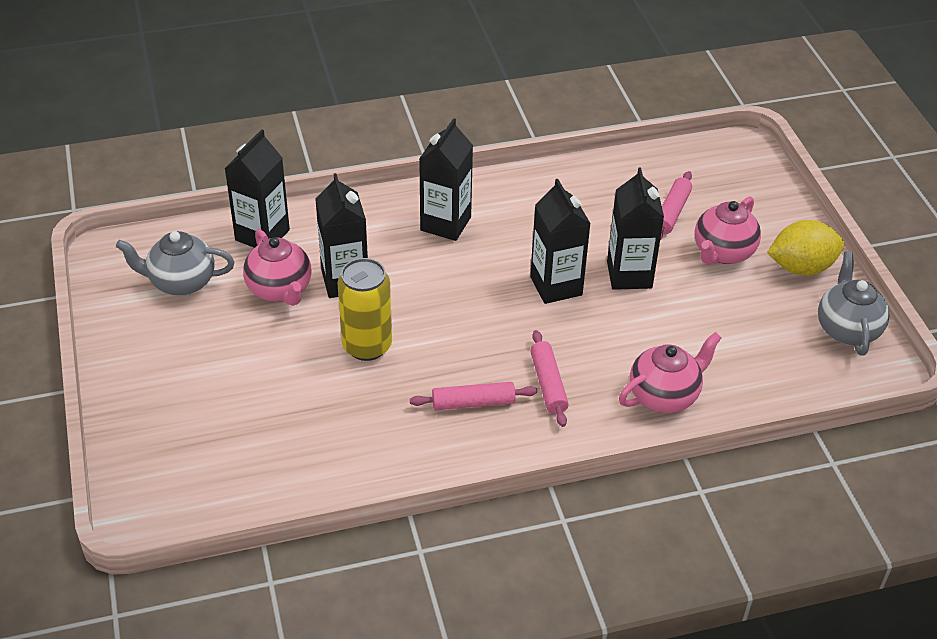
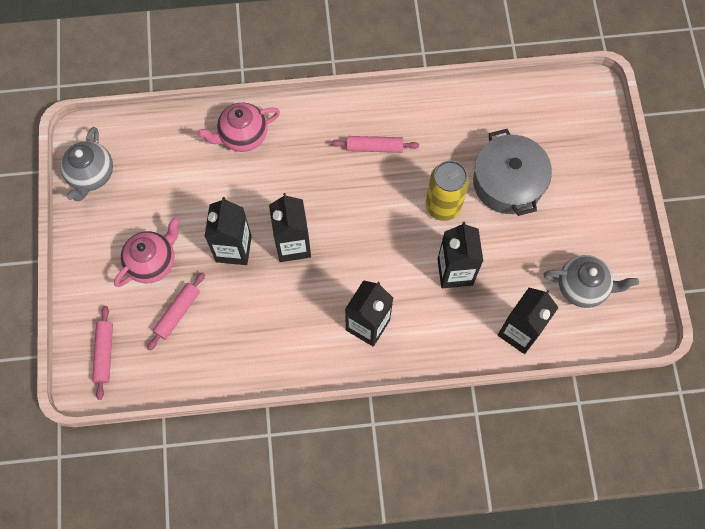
camera: 170 degrees left, 25 degrees up
pink teapot [243,229,312,306] -> none
pink rolling pin [530,330,569,427] -> pink rolling pin moved to [92,306,113,400]
yellow lemon [767,220,844,276] -> none
none -> grey pot [473,129,552,216]

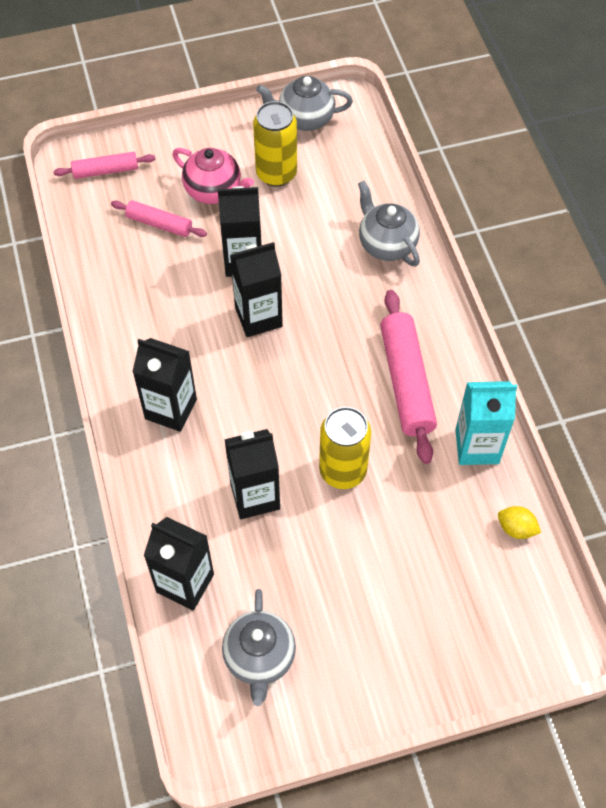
camera: 80 degrees right, 10 degrees down
pink teapot [197,102,280,152] -> grey teapot [358,181,420,267]
pink rolling pin [331,136,419,153] -> pink rolling pin [380,290,437,464], size x1.75
grey pot [473,129,552,216] -> none
none -> yellow can [253,101,297,187]
none -> turquoise carton [455,381,517,465]
none -> yellow lemon [498,506,541,539]

